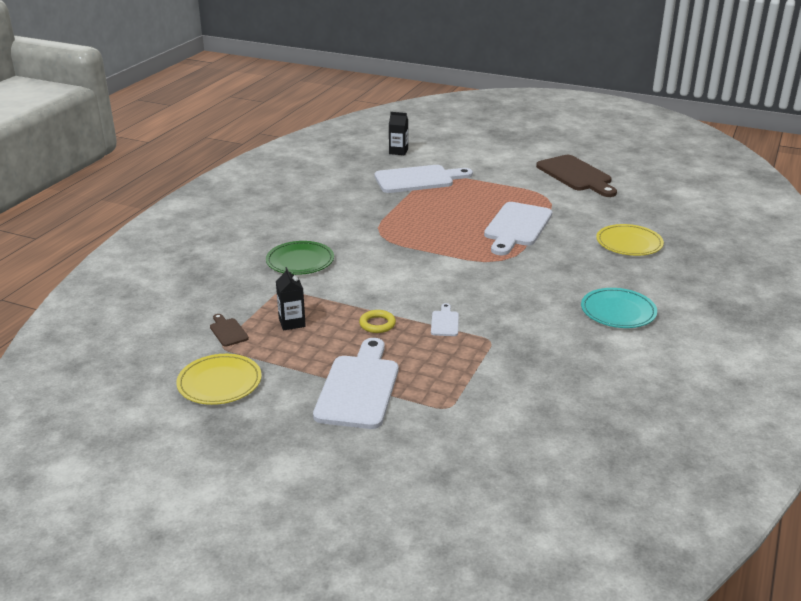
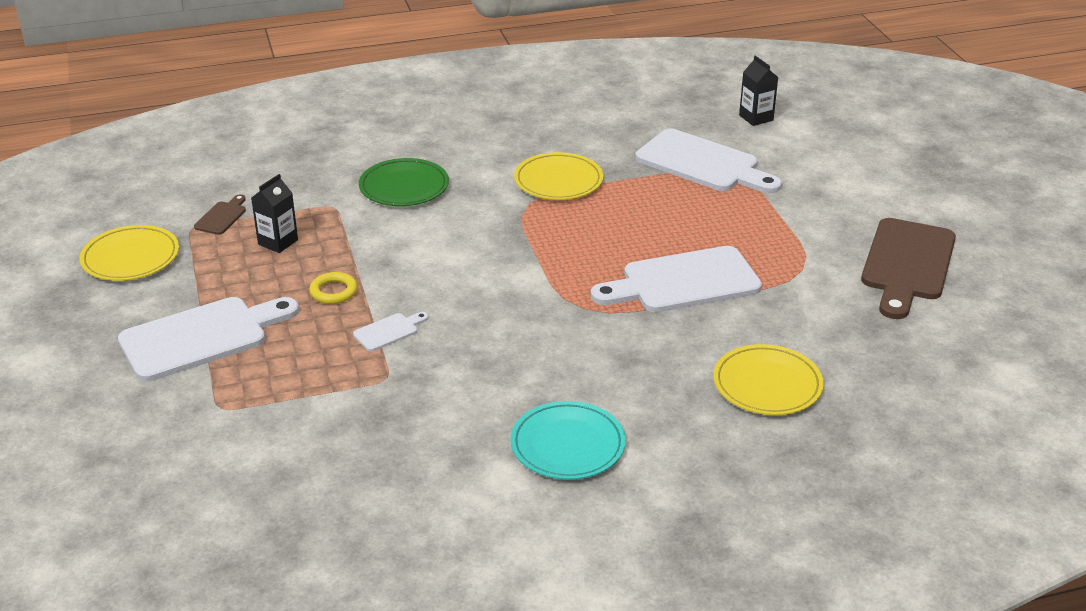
camera: 50 degrees right, 5 degrees up
none -> yellow plate [514,152,603,200]

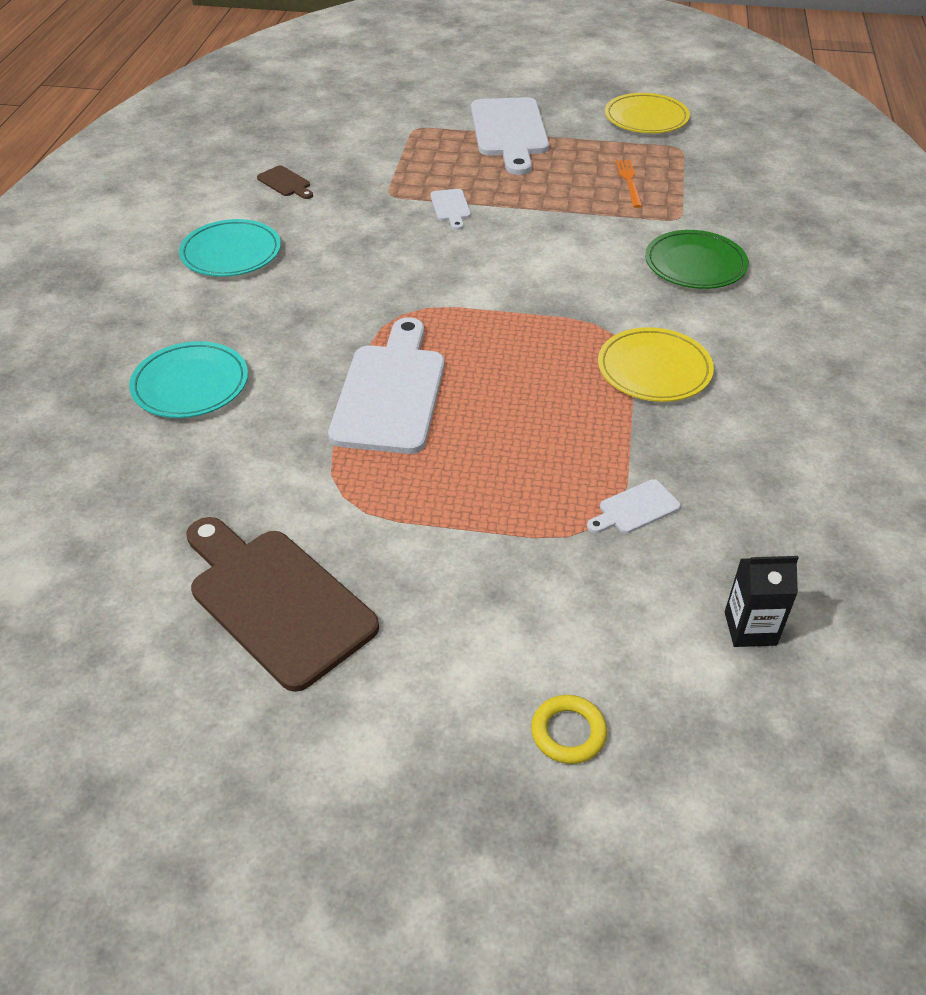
camera: 115 degrees right, 10 degrees up
brown cutting board [194,194,246,235] -> brown cutting board moved to [257,166,313,199]
black carton [251,174,298,253] -> orange fork [616,160,642,208]
yellow ring [309,272,358,304] -> yellow ring moved to [531,695,607,764]
white cutting board [635,129,782,193] -> white cutting board [587,479,681,533], size x0.44
yellow plate [713,344,824,415] -> turquoise plate [129,341,248,418]

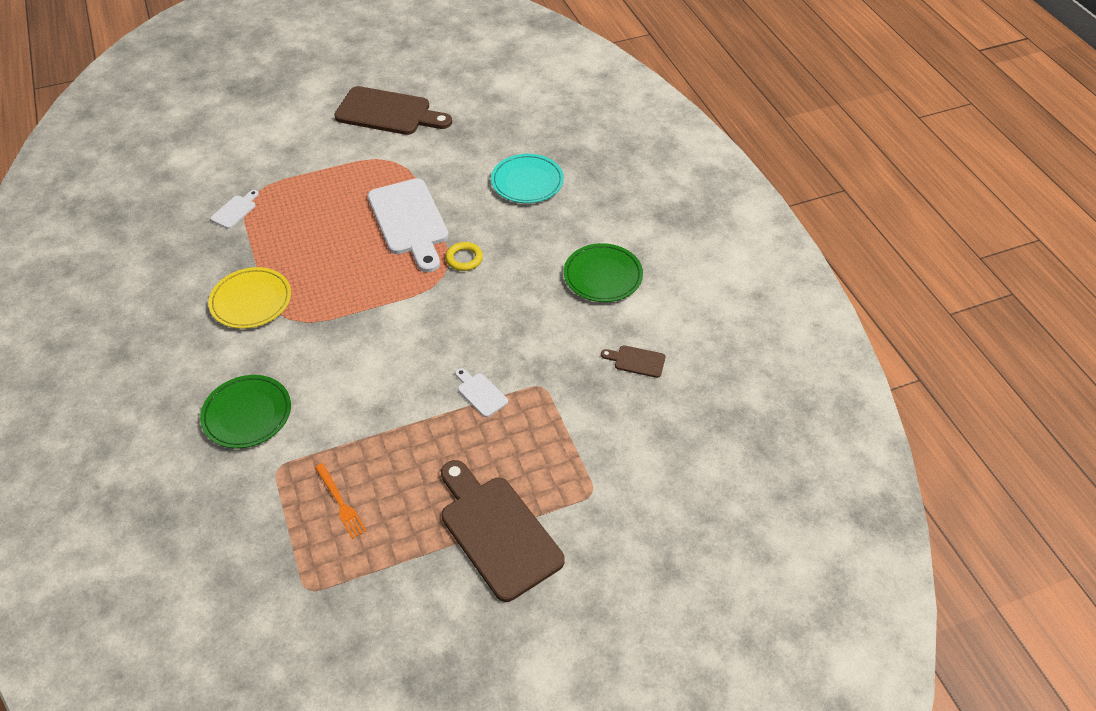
camera: 150 degrees right, 5 degrees up
turquoise plate [179,219,281,277] -> green plate [564,243,643,302]
white cutting board [471,97,549,175] -> brown cutting board [441,460,565,602]
yellow ring [531,695,607,764] -> yellow ring moved to [445,242,483,271]
yellow plate [605,93,690,133] -> none
black carton [725,556,799,647] -> none

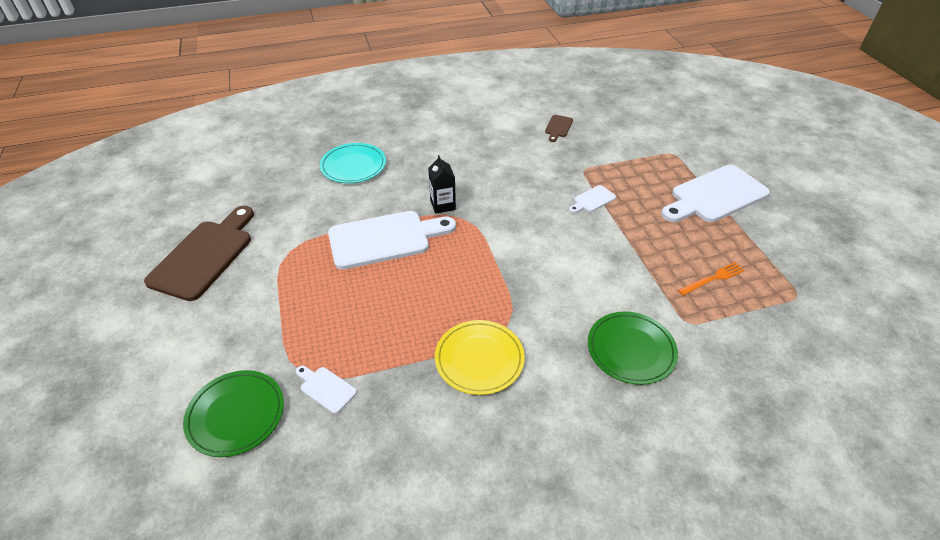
camera: 85 degrees left, 5 degrees down
brown cutting board [441,460,565,602] -> white cutting board [661,165,770,222]
yellow ring [445,242,483,271] -> black carton [428,155,456,214]
green plate [564,243,643,302] -> green plate moved to [183,370,284,457]

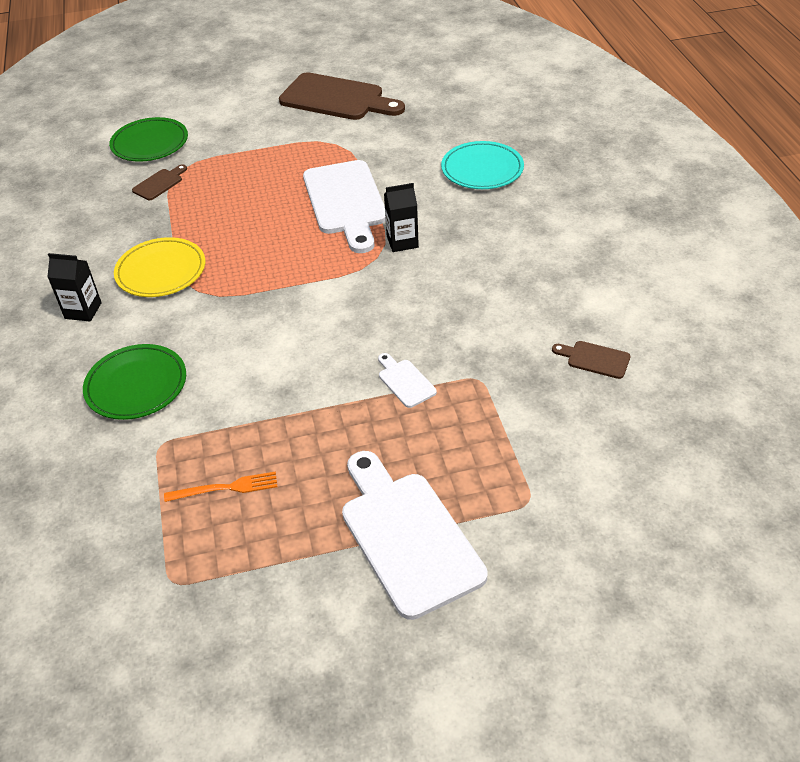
camera: 95 degrees right, 0 degrees up
white cutting board [296,366,357,414] -> brown cutting board [132,164,187,200]
orange fork [678,262,745,296] -> orange fork turned 75 degrees counterclockwise [164,471,277,502]
none -> black carton [47,253,102,321]

